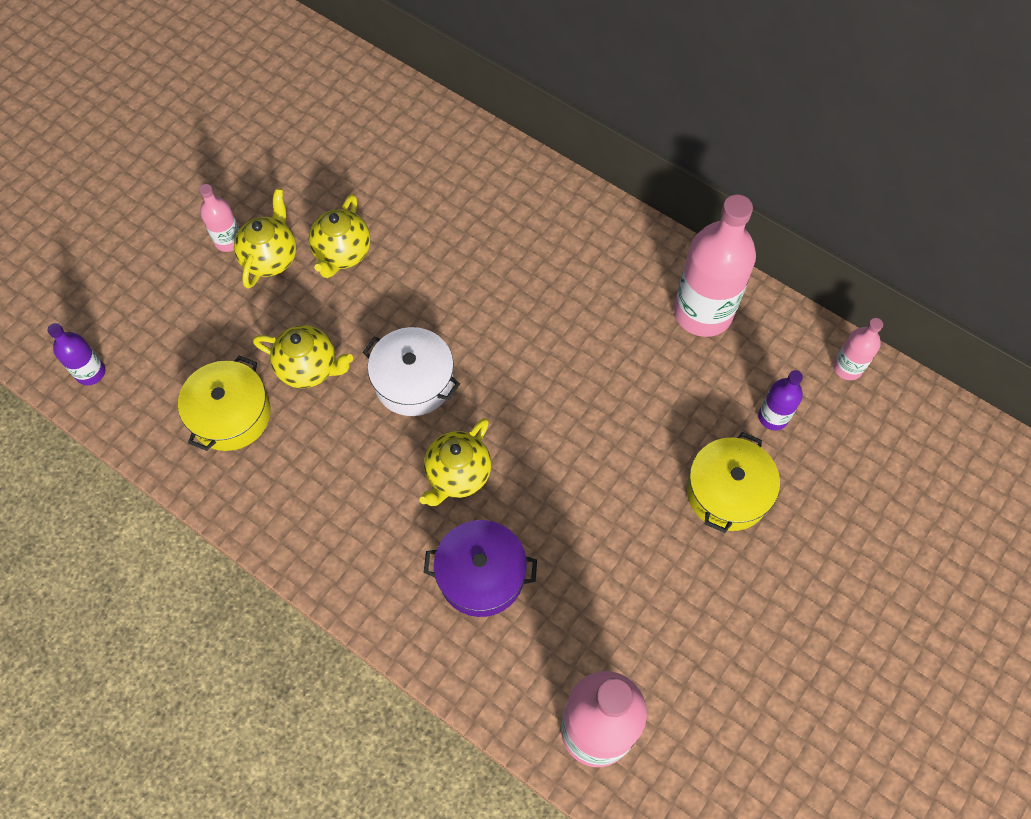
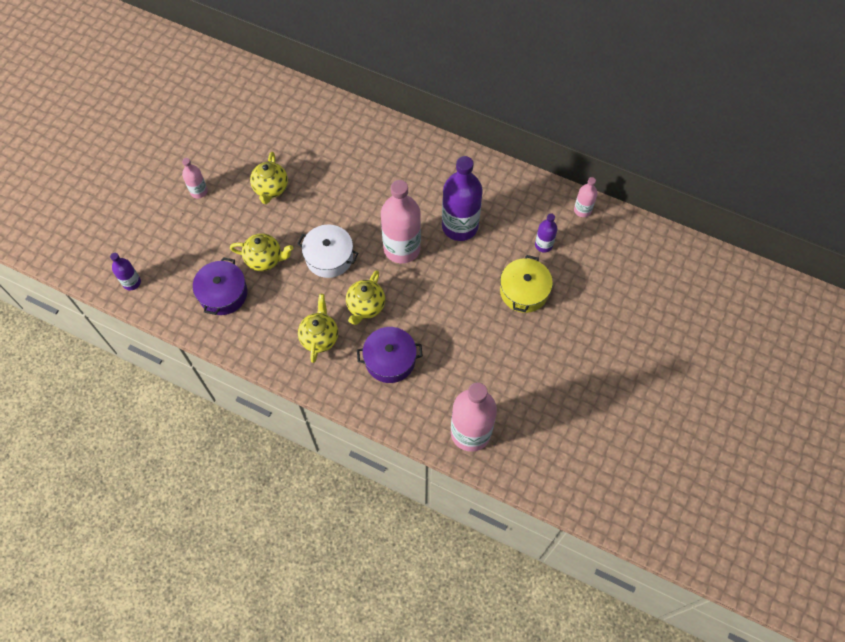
camera: 10 degrees left, 0 degrees up
yellow pot [178,356,271,451] -> purple pot [193,257,247,315]
yellow teapot [234,188,296,289] -> yellow teapot moved to [298,294,338,363]
pink bottle [674,194,756,337] -> pink bottle moved to [381,180,421,263]
none -> purple bottle [442,156,483,241]

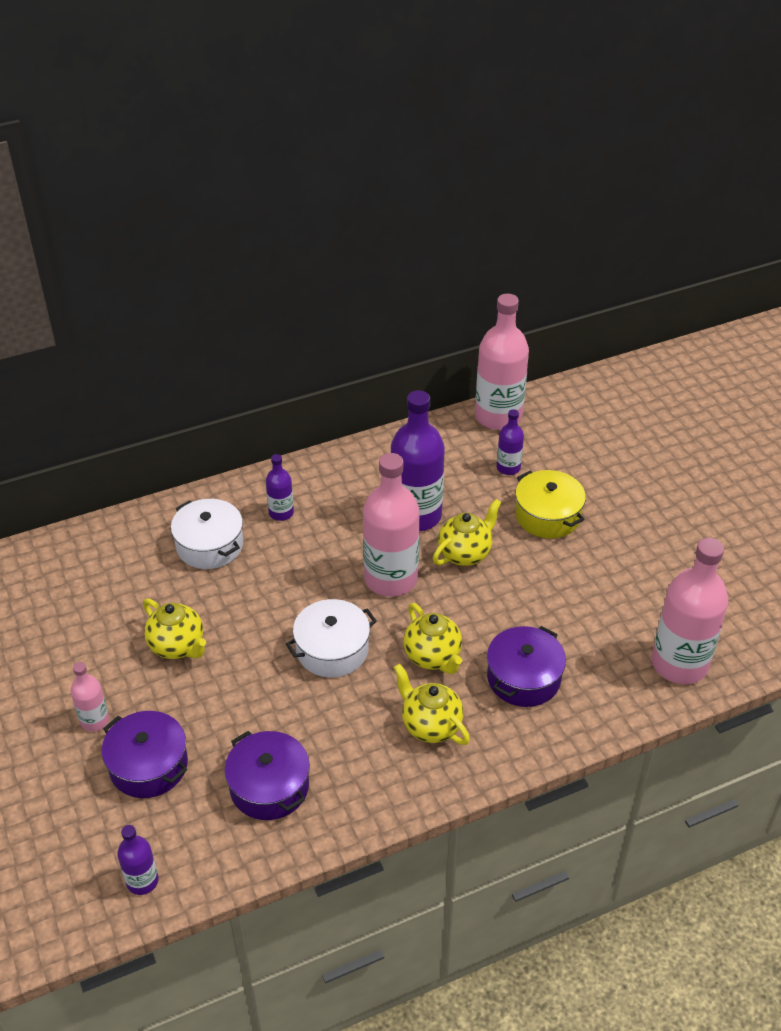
camera: 50 degrees left, 20 degrees down
yellow teapot [230,233,293,271] -> yellow teapot moved to [433,499,501,566]
pink bottle [574,177,597,217] -> pink bottle [475,294,529,430], size x2.03
none -> purple pot [102,711,188,798]
none -> white pot [171,499,243,569]
none -> purple bottle [266,454,294,521]

